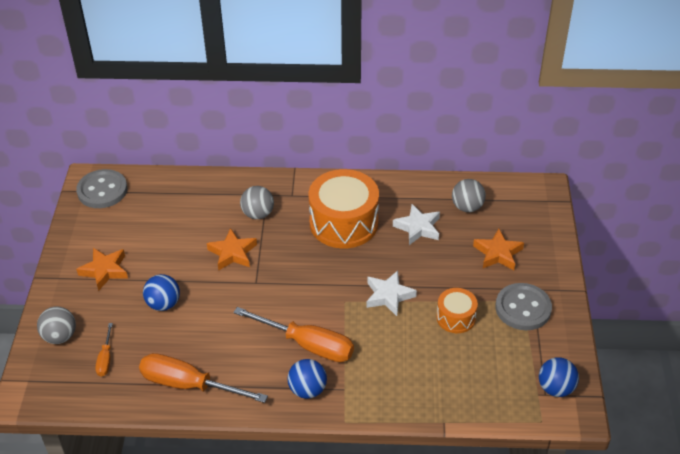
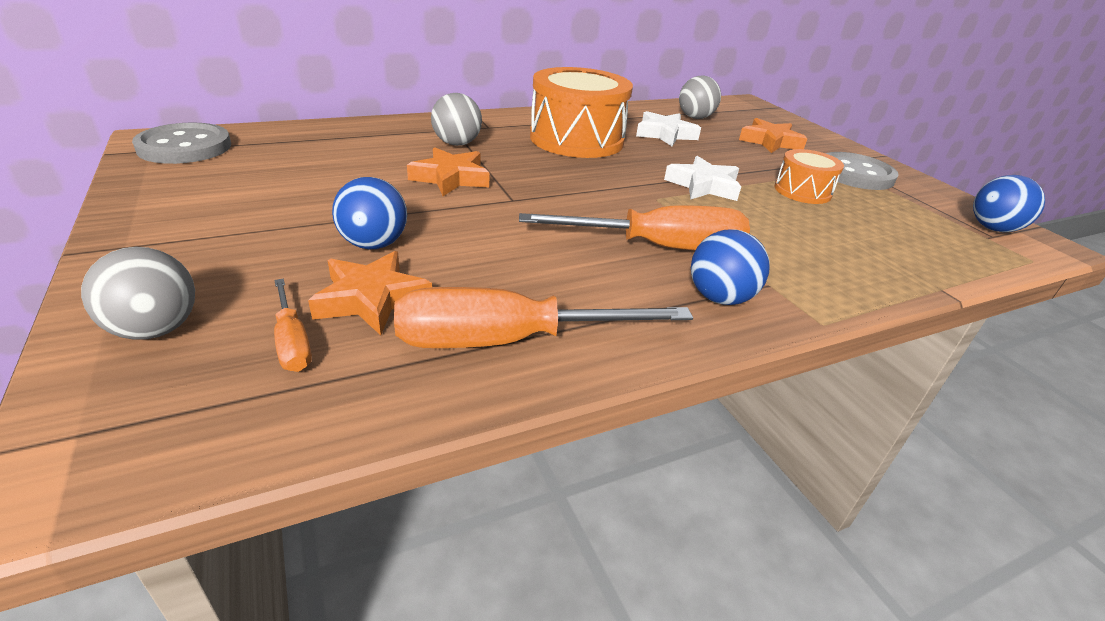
camera: 30 degrees left, 10 degrees down
orange star [76,248,128,291] -> orange star moved to [308,251,432,335]

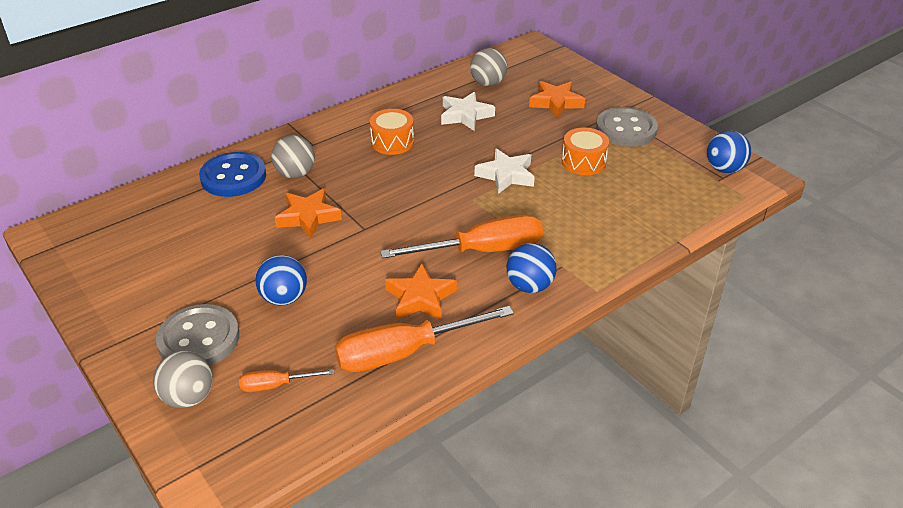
camera: 10 degrees left, 5 degrees up
grey button [132,123,231,164] -> grey button moved to [156,304,239,366]
orange screwdriver [274,279,312,372] -> orange screwdriver turned 120 degrees clockwise [239,369,334,392]
orange star [308,251,432,335] -> orange star moved to [385,263,457,320]
orange drum [530,67,633,158] -> orange drum [370,109,414,155], size x0.52
none -> blue button [199,152,266,197]

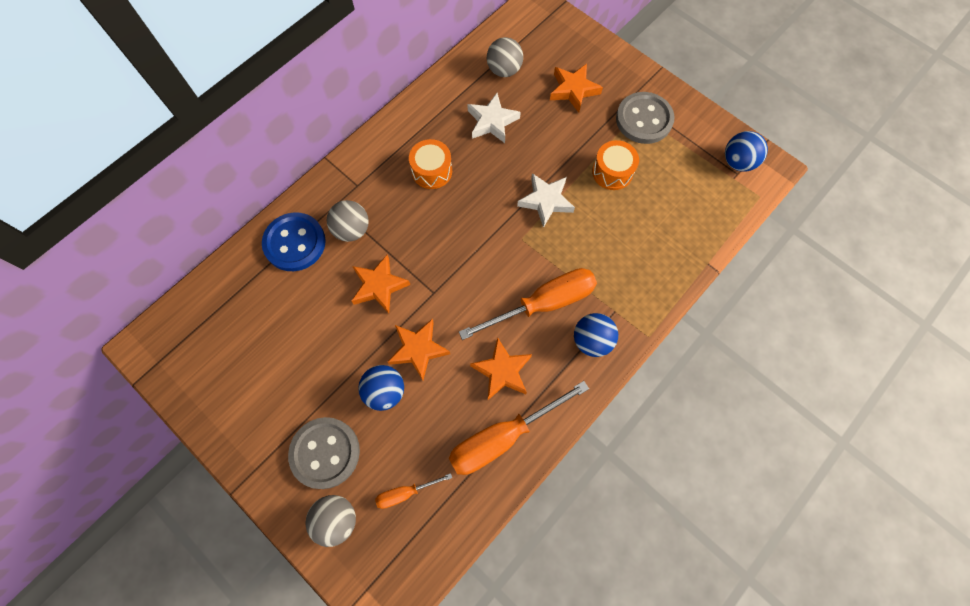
camera: 10 degrees left, 30 degrees up
none -> orange star [388,319,450,380]

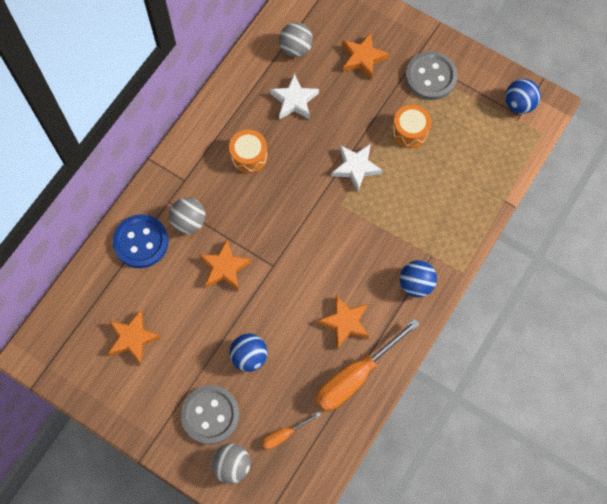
camera: 10 degrees left, 0 degrees up
orange star [388,319,450,380] -> orange star moved to [108,310,161,364]
orange screwdriver [459,268,597,340] -> none

